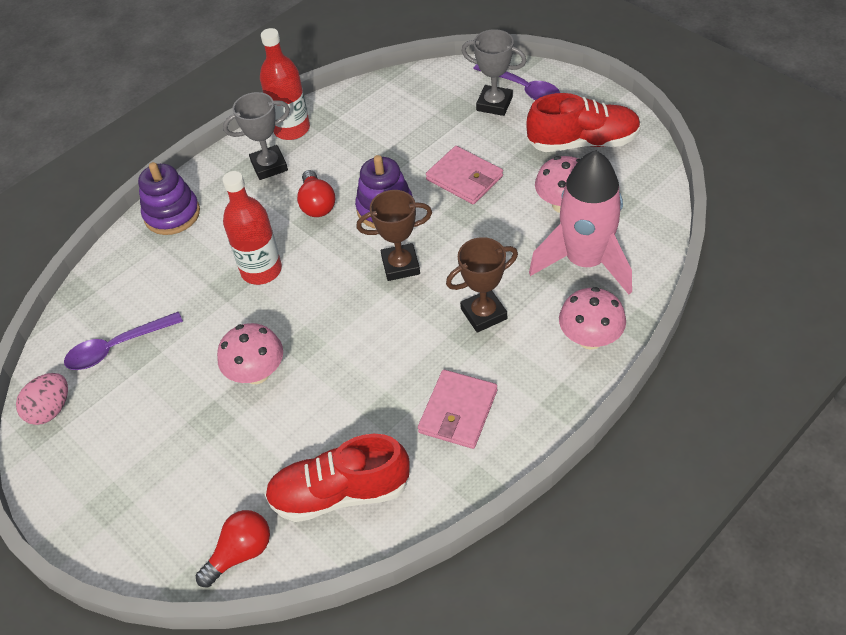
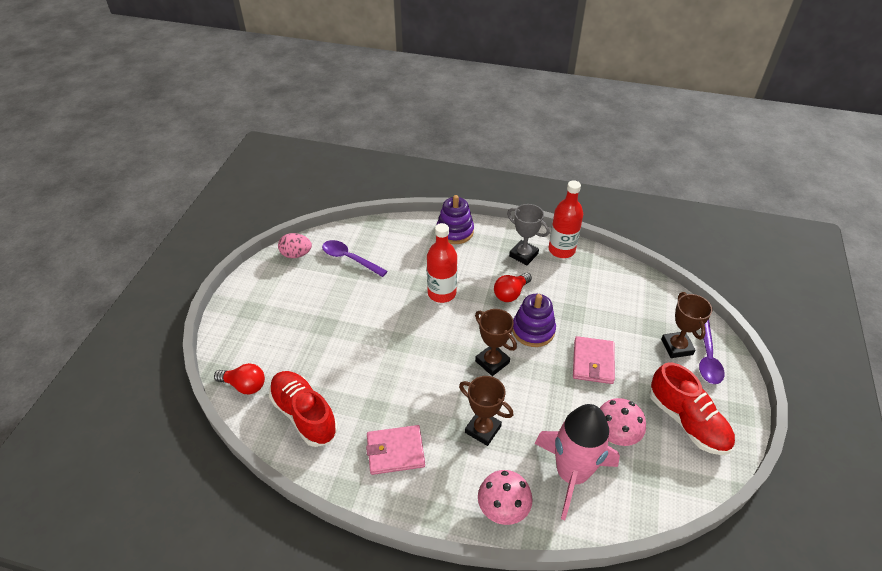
camera: 55 degrees right, 5 degrees down
pink mushroom [217,323,283,384] -> none
grey trophy [462,29,526,116] -> brown trophy [661,292,712,358]

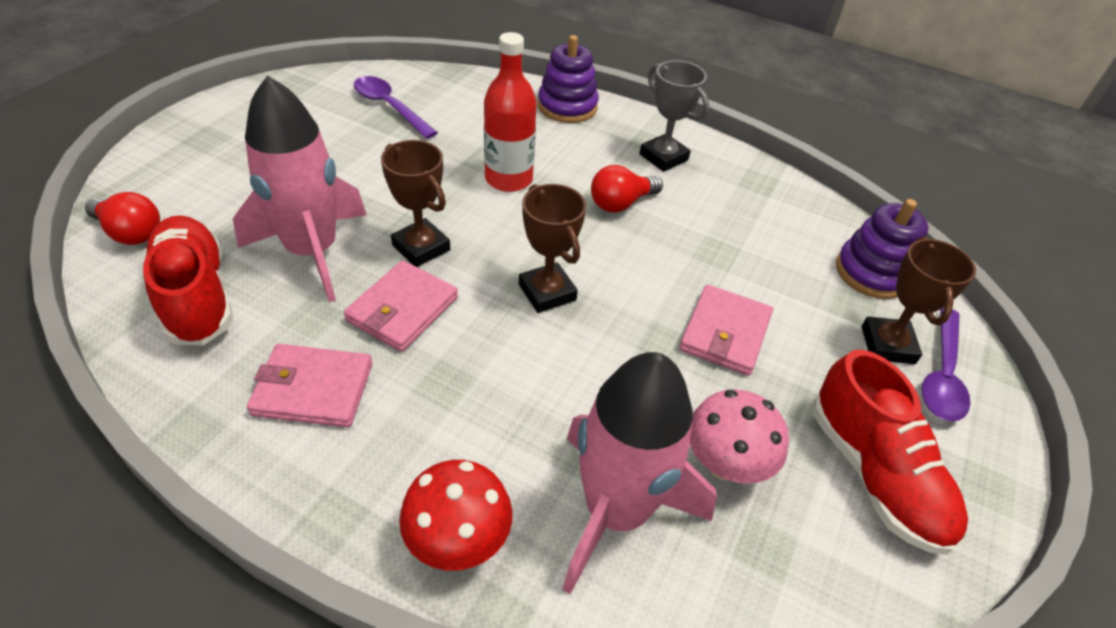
camera: 10 degrees right, 0 degrees up
pink egg [278,233,312,258] -> none
brown trophy [459,376,514,446] -> brown trophy moved to [381,140,450,267]
pink mushroom [478,470,533,525] -> red mushroom [399,460,512,571]
purple stacking toy [512,294,556,347] -> purple stacking toy moved to [836,199,929,299]
red bottle [549,180,583,258] -> none
none -> pink rocket [233,75,367,302]
none -> pink wallet [344,260,458,352]

